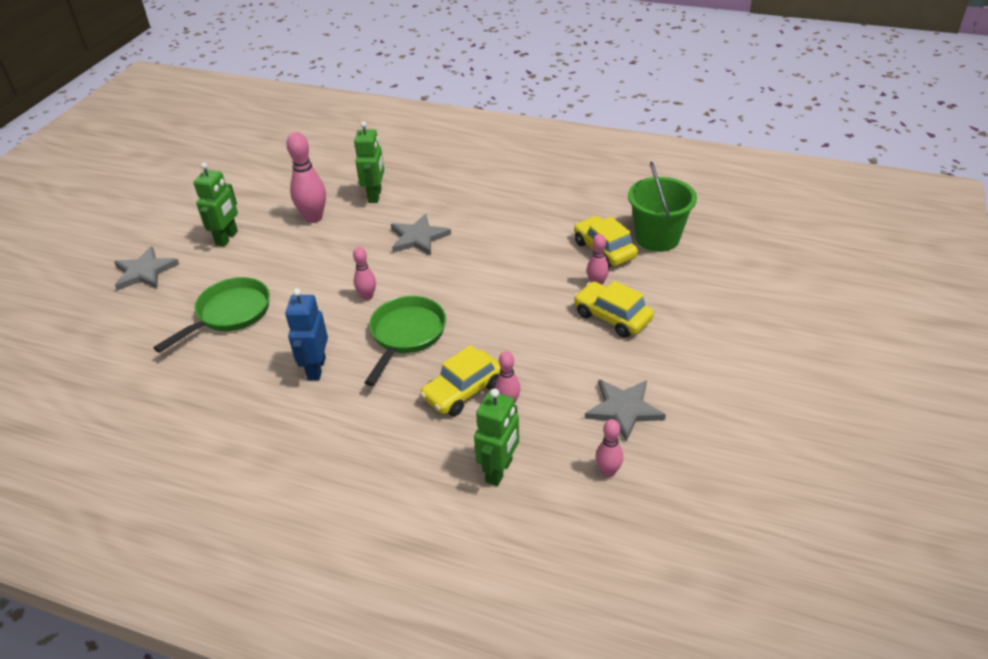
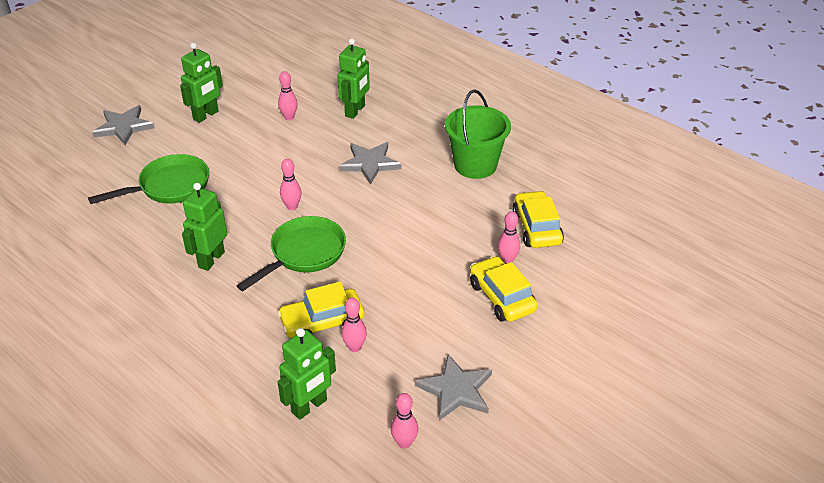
camera: 20 degrees right, 0 degrees up
blue robot [285,288,328,380] -> green robot [182,183,227,271]
pink bowling pin [287,132,326,223] -> pink bowling pin [278,71,298,120], size x0.57
green bucket [628,161,697,252] -> green bucket moved to [445,90,511,179]

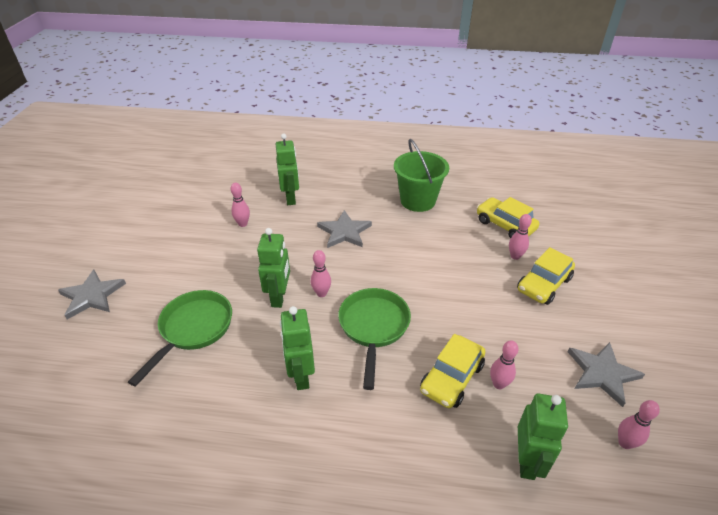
camera: 35 degrees left, 0 degrees up
green robot [180,43,223,123] -> green robot moved to [257,228,290,308]
yellow car [470,256,538,322] -> yellow car turned 75 degrees counterclockwise [517,247,575,305]

